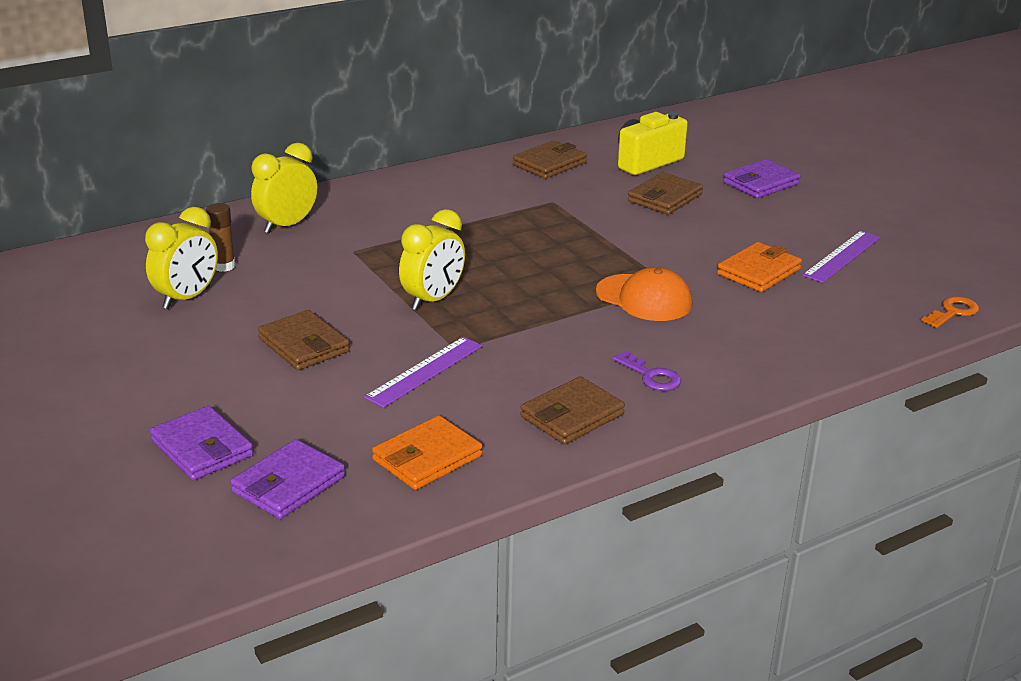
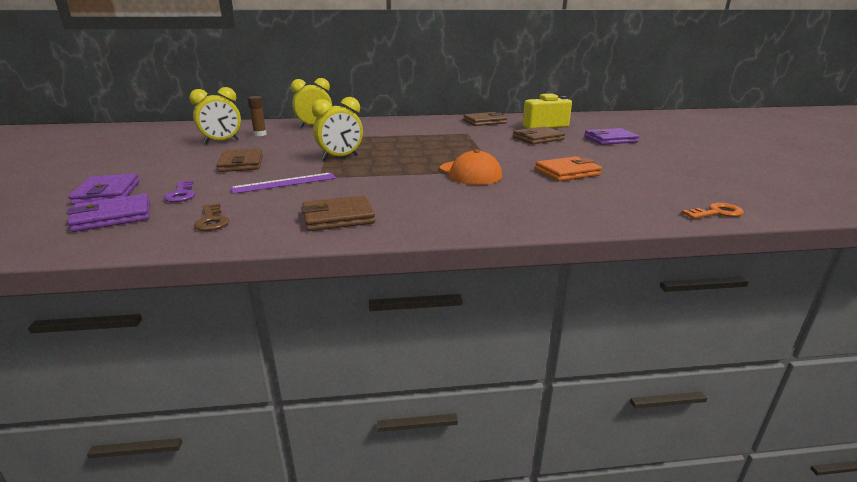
camera: 25 degrees right, 5 degrees down
orange wallet [372,415,482,490] -> brown key [194,203,229,231]
purple key [612,351,681,391] -> purple key moved to [164,180,195,202]
purple ruler [802,231,881,283] -> none

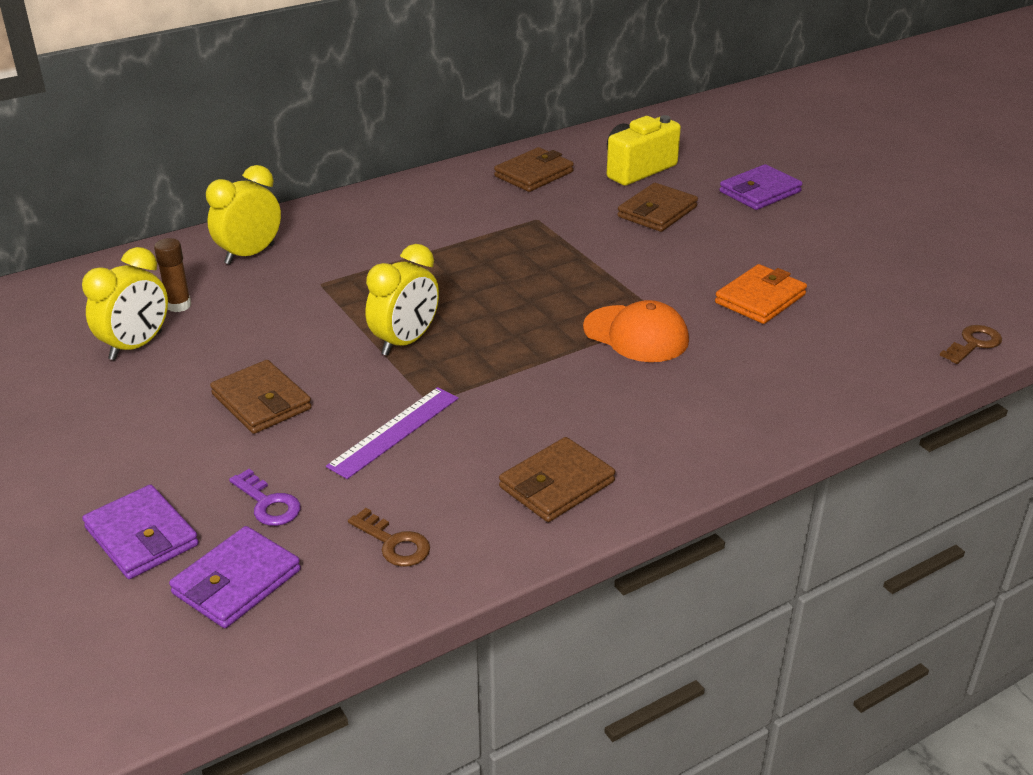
camera: 25 degrees left, 10 degrees up
orange key [682,203,744,219] -> brown key [940,325,1002,364]

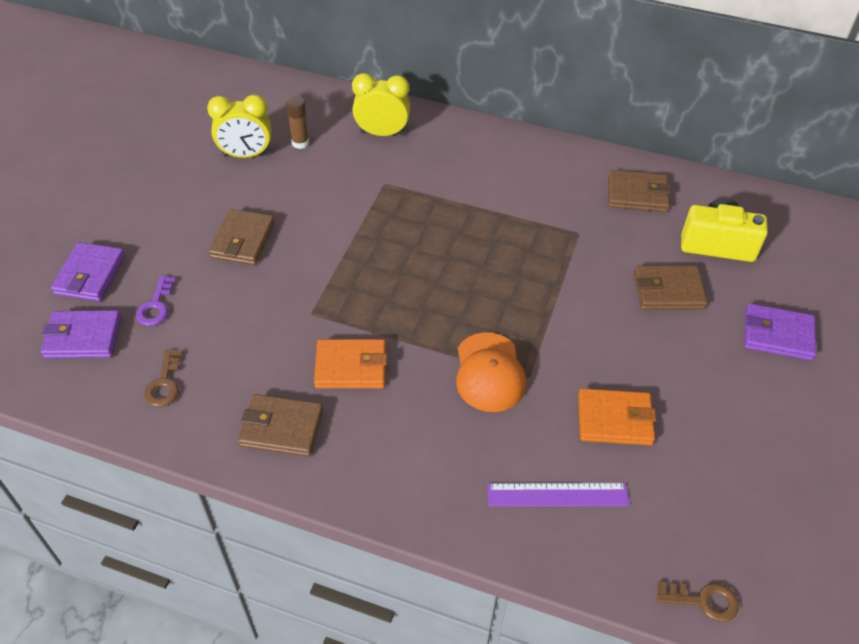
camera: 50 degrees right, 15 degrees up
purple ruler [326,387,459,479] -> purple ruler moved to [487,483,629,506]
yellow clock [365,244,439,356] -> none
none -> orange wallet [314,339,387,389]

